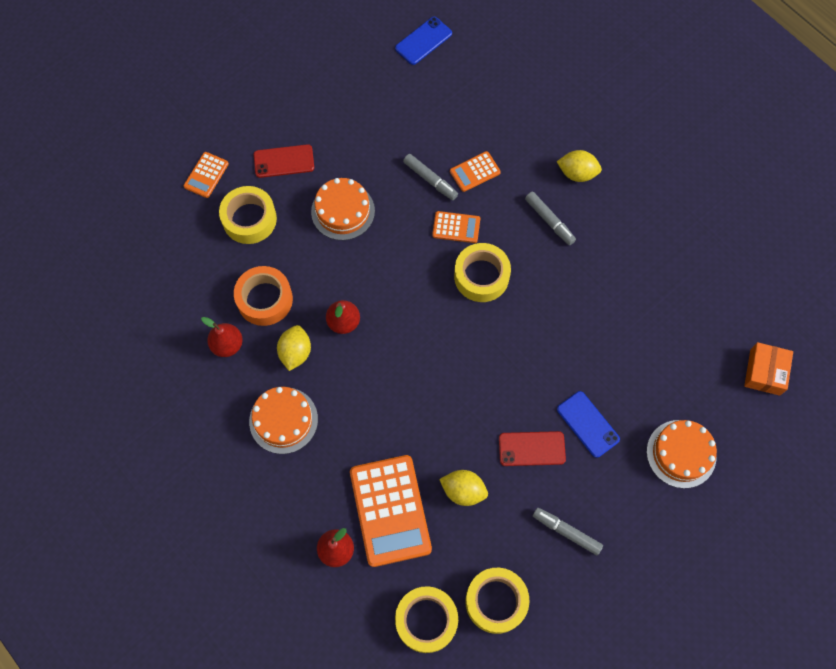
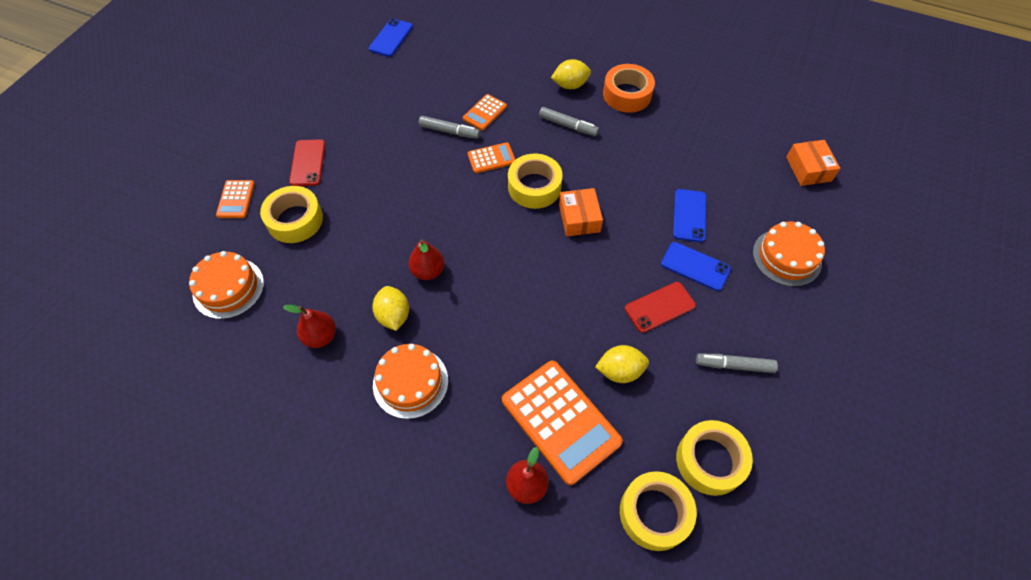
camera: 25 degrees left, 10 degrees down
orange tape [234,266,293,326] -> orange tape moved to [603,64,655,113]
red phone [254,144,314,178] -> red phone turned 60 degrees counterclockwise [289,139,325,186]
orange cake [311,178,375,240] -> orange cake moved to [189,251,264,319]
none -> orange box [559,188,603,236]
none -> blue phone [673,189,706,242]

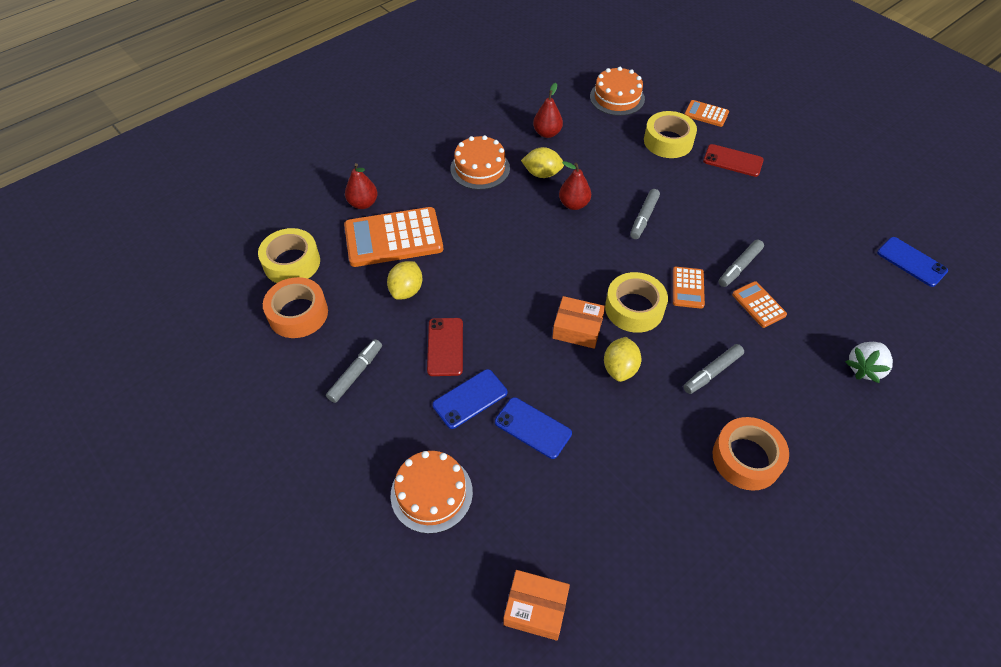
camera: 115 degrees right, 5 degrees down
yellow lemon [551,59,591,89] -> yellow lemon moved to [604,337,641,382]
yellow tape [676,420,753,496] -> orange tape [263,277,328,338]
none -> grey marker [630,189,660,239]
none -> white strawberry [845,342,893,383]

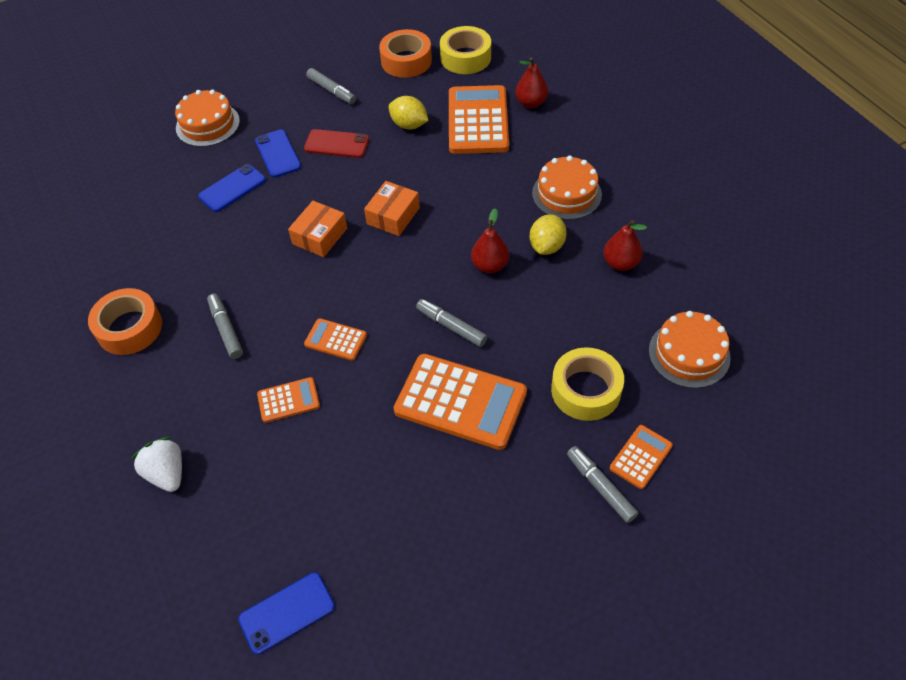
camera: 105 degrees right, 0 degrees up
orange box [503,570,570,641] -> orange box moved to [364,181,420,236]
yellow lemon [604,337,641,382] -> none
yellow tape [605,272,668,333] -> none
red phone [703,144,764,177] -> none
grey marker [718,240,764,287] -> grey marker moved to [567,446,638,523]
none -> orange calculator [394,354,527,450]

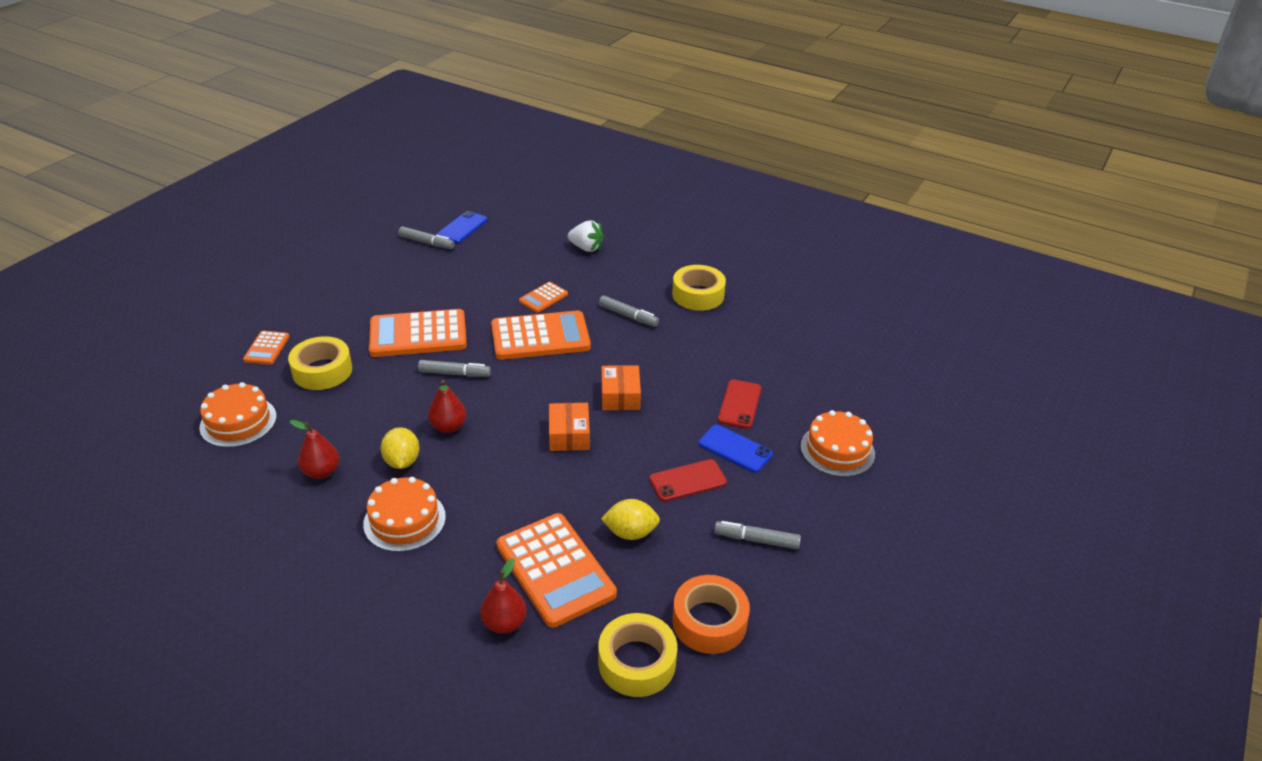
camera: 145 degrees right, 15 degrees down
orange tape [88,288,162,355] -> yellow tape [672,265,726,311]
blue phone [198,164,266,212] -> red phone [718,380,761,429]
orange calculator [304,318,367,361] -> orange calculator [491,310,591,360], size x2.02
grey marker [567,446,638,523] -> grey marker moved to [398,226,455,249]

